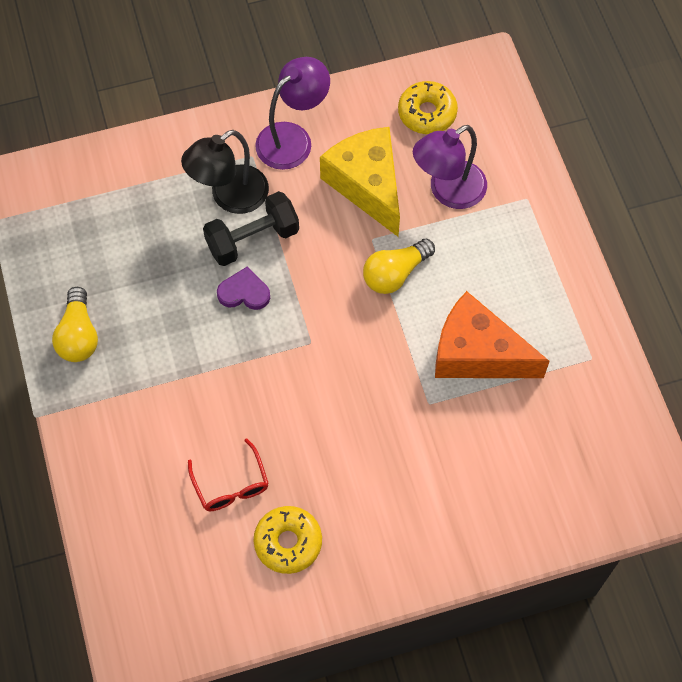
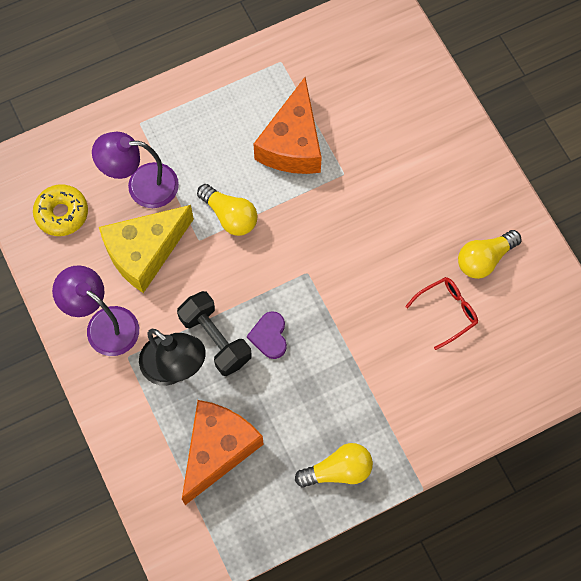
camera: 100 degrees left, 5 degrees up
yellow donut [253,506,322,574] -> yellow light bulb [458,230,521,279]
purple lamp [413,125,487,209] -> purple lamp turned 135 degrees clockwise [92,132,179,208]
none -> orange cheese [182,400,264,505]

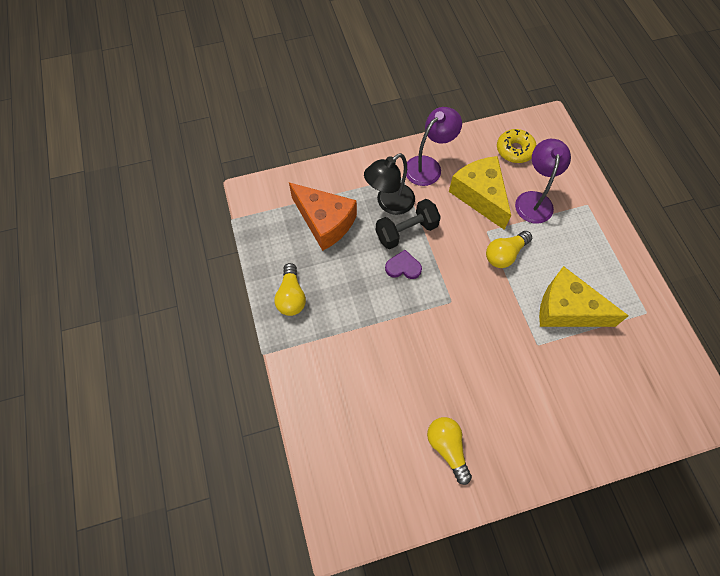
camera: 100 degrees right, 5 degrees down
orange cheese [254,77,322,174] -> yellow cheese [539,266,629,327]
red glasses [405,277,478,350] -> none

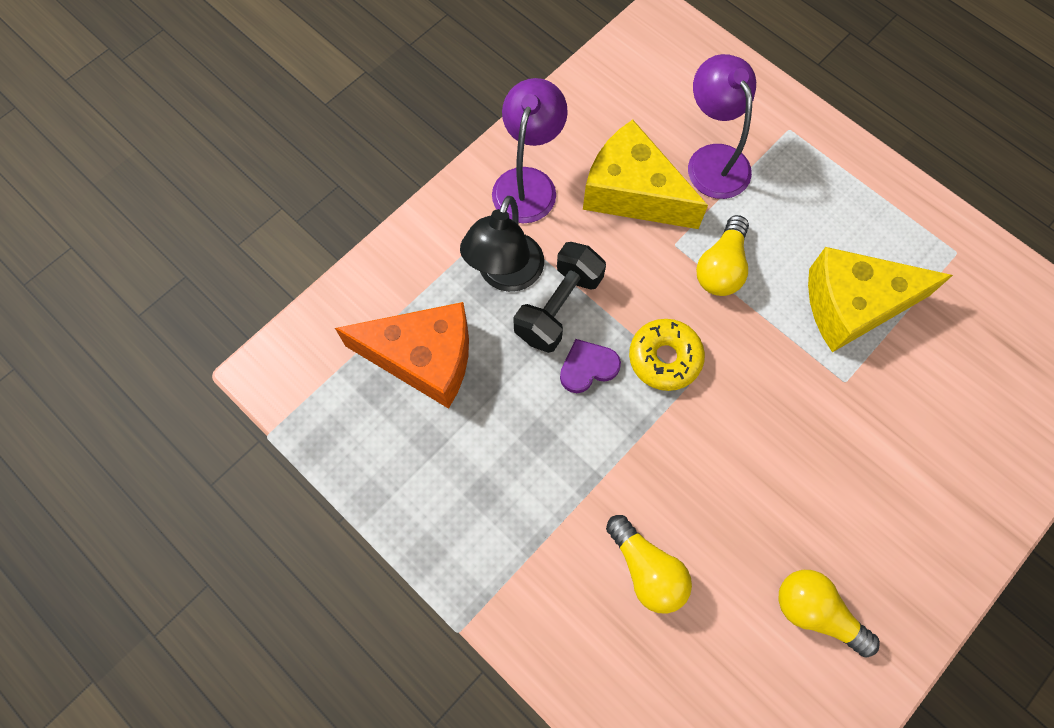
camera: 30 degrees left, 5 degrees up
yellow light bulb [274,263,306,316] -> yellow light bulb moved to [606,515,692,614]
yellow donut [497,129,537,163] -> yellow donut moved to [629,319,705,391]

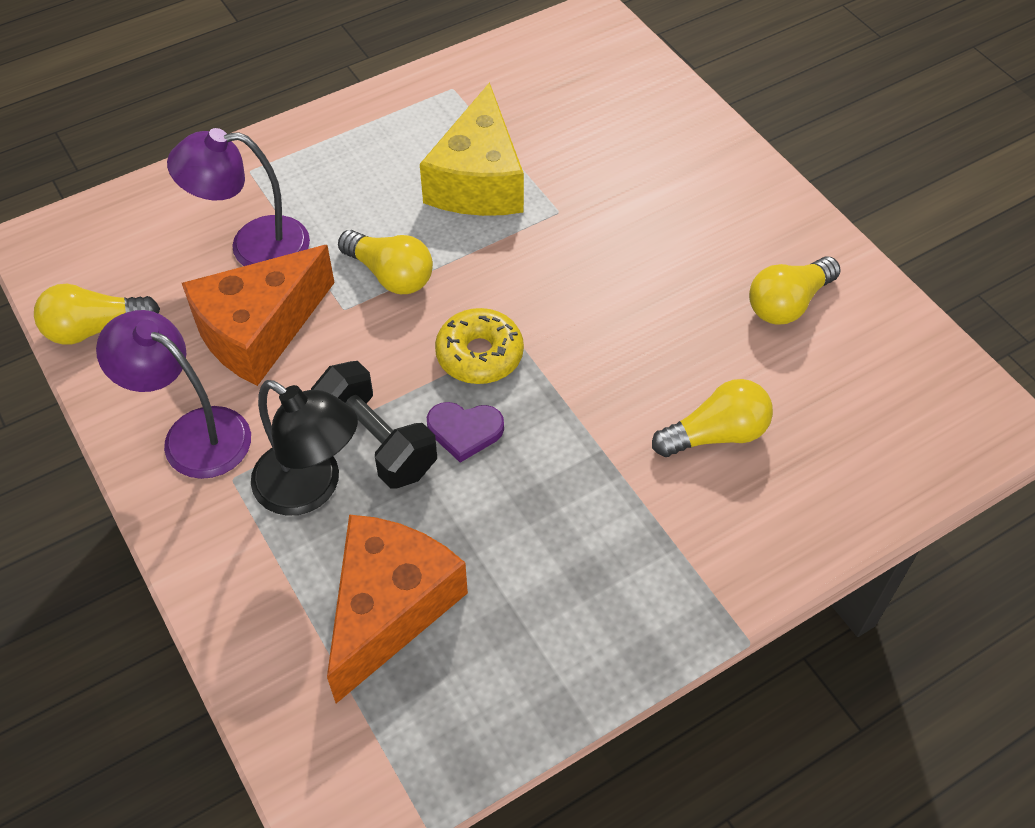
camera: 75 degrees left, 15 degrees down
purple heart [560,339,621,393] -> purple heart turned 75 degrees counterclockwise [427,402,504,463]
yellow cheese [583,120,708,229] -> orange cheese [182,245,335,386]
none -> yellow light bulb [34,284,160,345]

